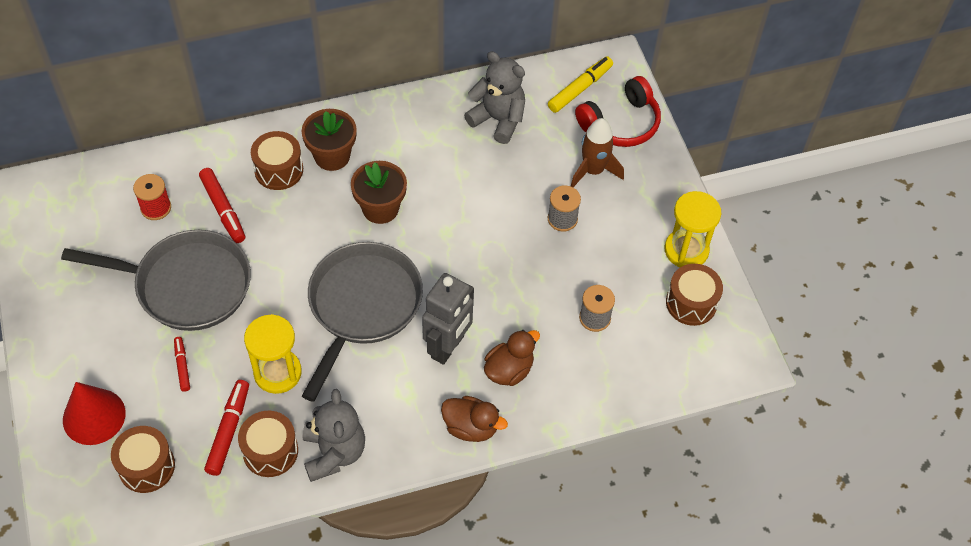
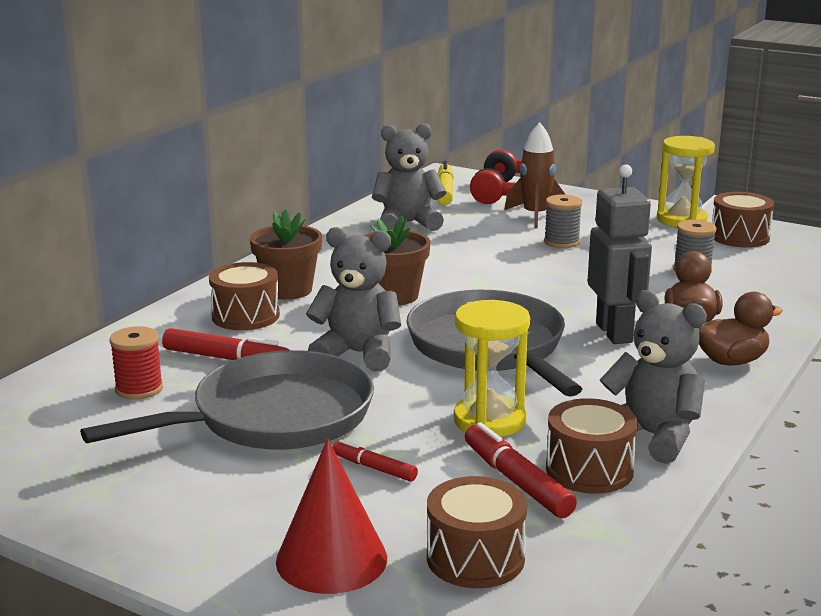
camera: 40 degrees left, 35 degrees down
none -> grey teddy bear [306,227,401,371]

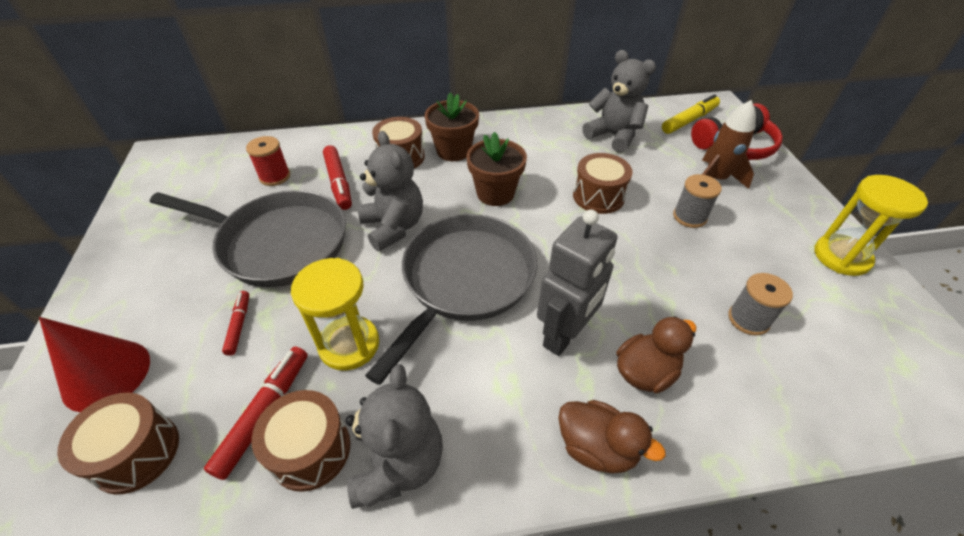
camera: 50 degrees right, 25 degrees up
brown drum [712,192,774,248] -> brown drum moved to [573,153,632,214]

